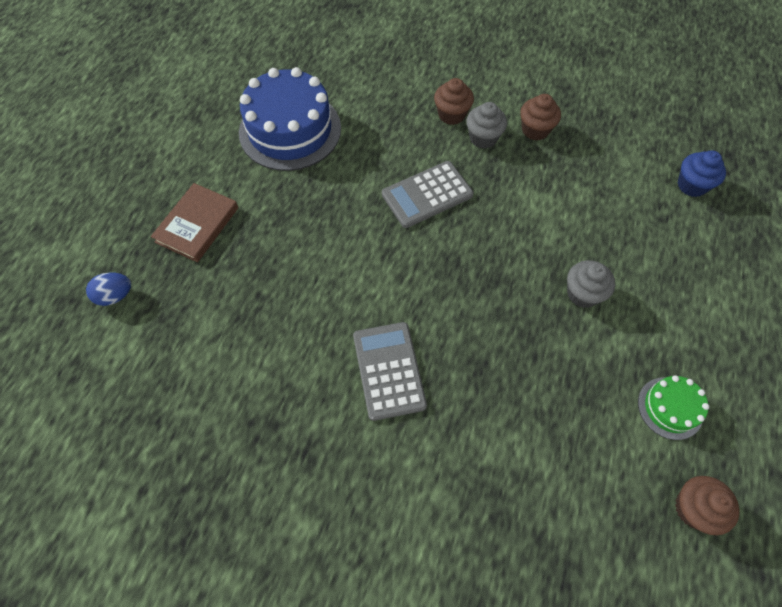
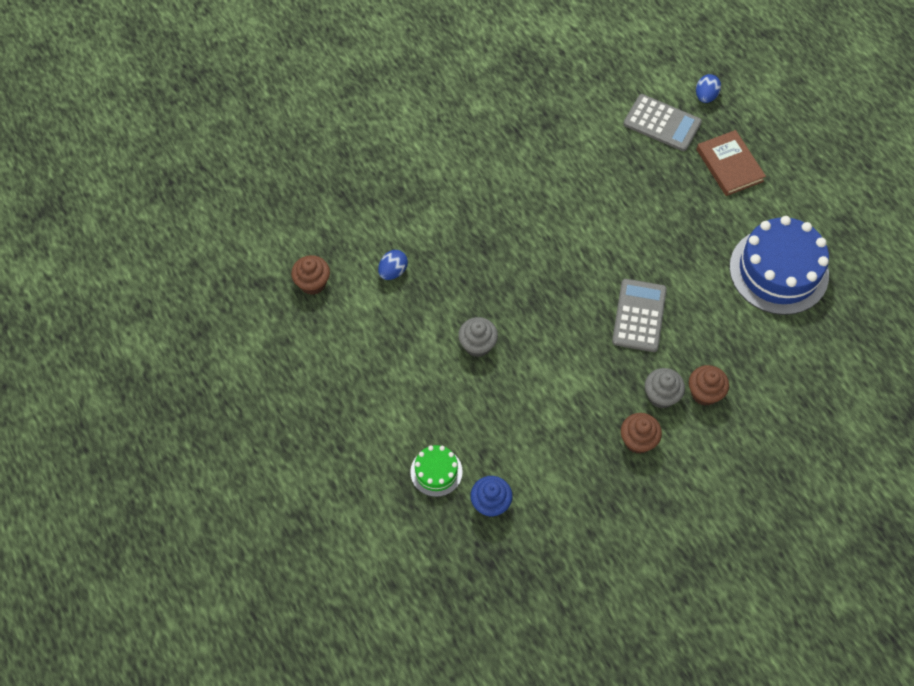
camera: 130 degrees right, 0 degrees up
grey calculator [353,322,427,421] -> grey calculator moved to [623,94,702,151]
green cake [638,375,709,440] -> green cake moved to [410,445,463,497]
none -> blue egg [378,250,408,280]

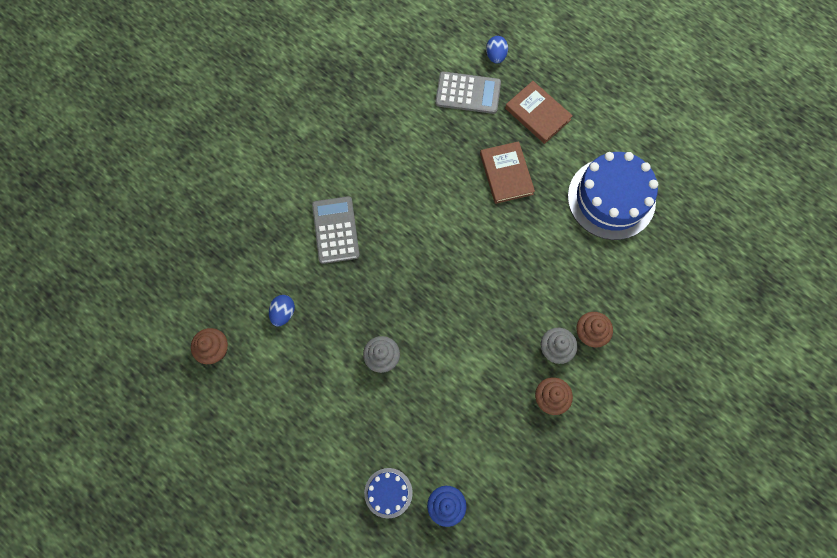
camera: 20 degrees left, 10 degrees up
green cake [410,445,463,497] -> blue cake [364,468,413,518]
grey calculator [612,279,667,352] -> grey calculator moved to [312,196,360,264]
none -> brown book [480,141,535,204]

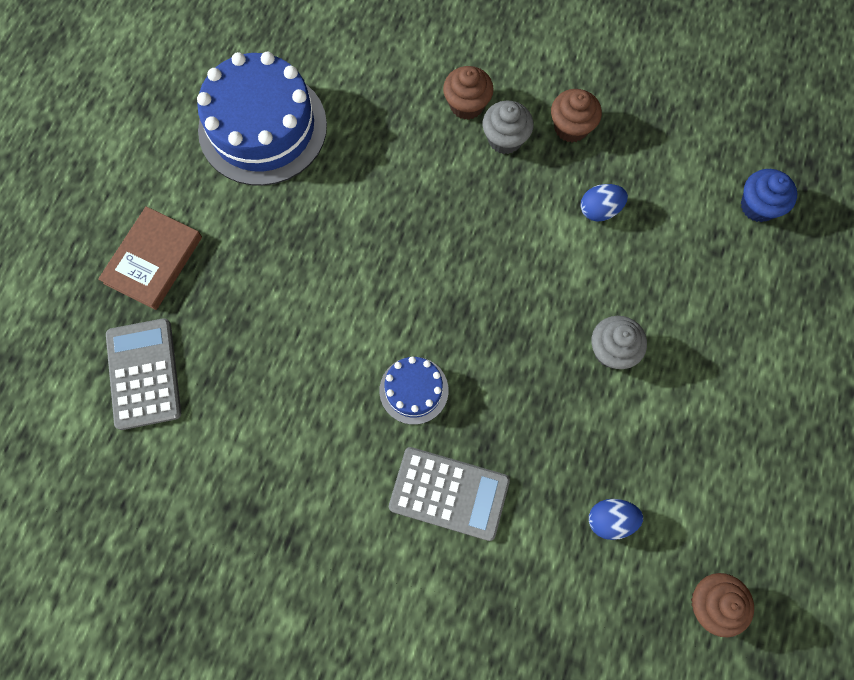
camera: 110 degrees left, 0 degrees up
grey calculator [312,196,360,264] -> grey calculator turned 135 degrees counterclockwise [389,447,510,541]
blue cake [364,468,413,518] -> blue cake moved to [379,357,449,425]
brown book [480,141,535,204] -> none
blue egg [486,36,508,64] -> blue egg moved to [581,184,628,221]

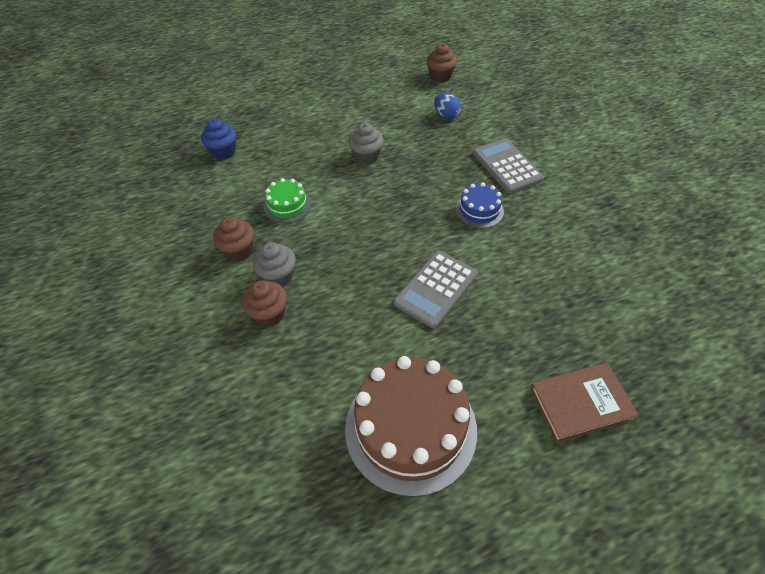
camera: 130 degrees left, 20 degrees down
grey calculator [106,318,181,430] -> grey calculator moved to [394,251,478,328]
blue cake [197,52,327,186] -> brown cake [345,356,477,497]
blue egg [581,184,628,221] -> green cake [264,178,311,223]

